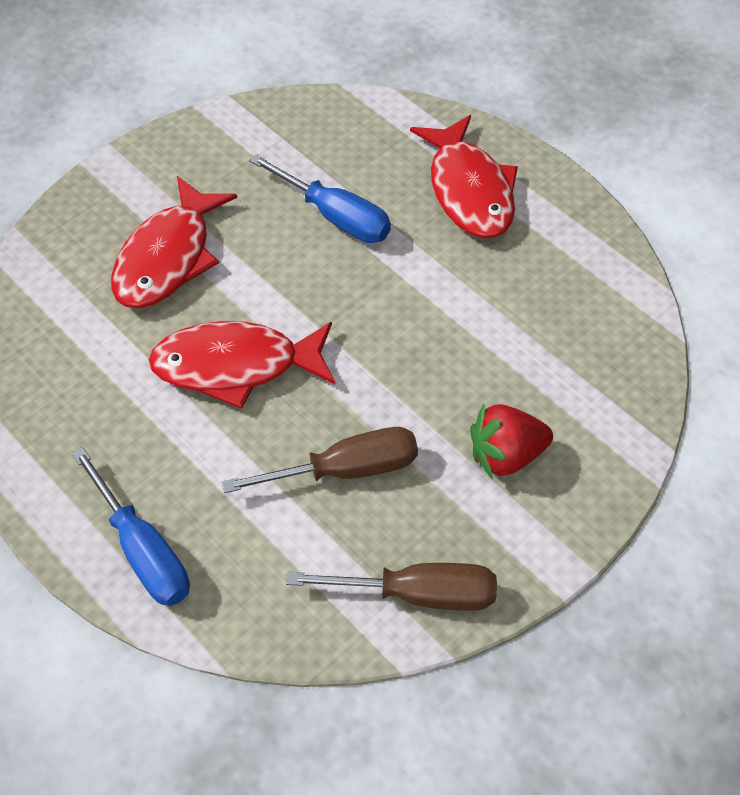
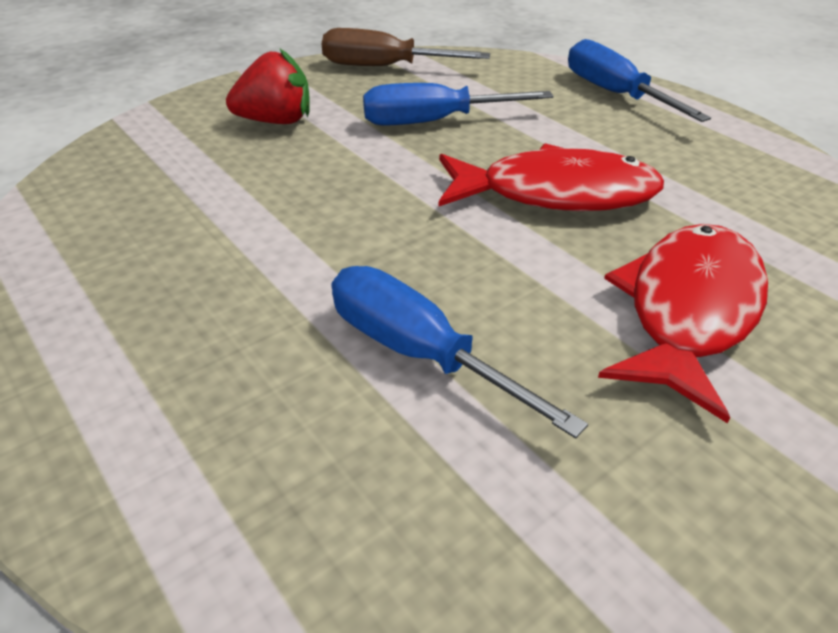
camera: 175 degrees left, 15 degrees down
brown screwdriver [222,427,418,493] -> blue screwdriver [363,83,553,126]
red fish [410,115,518,238] -> none

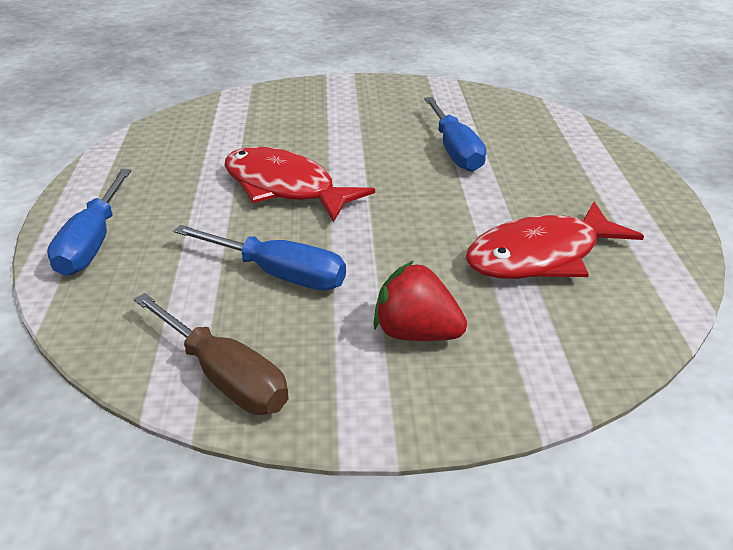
camera: 145 degrees left, 5 degrees down
red fish [598,224,768,423] -> red fish moved to [466,202,644,279]

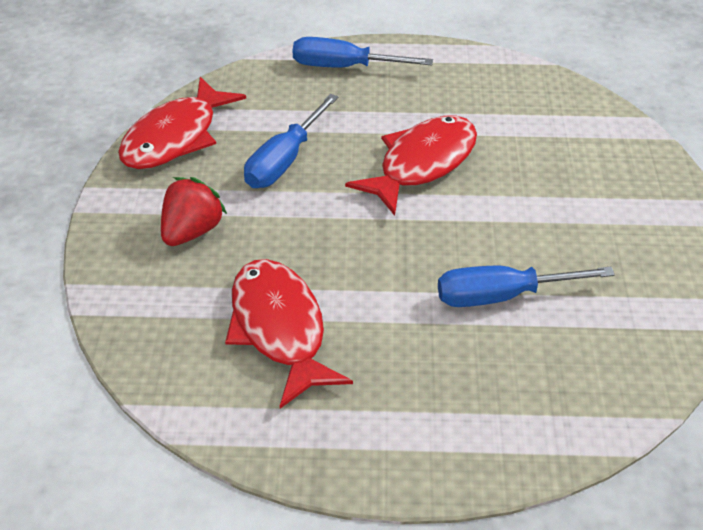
camera: 95 degrees right, 10 degrees up
brown screwdriver [134,293,289,415] -> red fish [118,77,246,169]

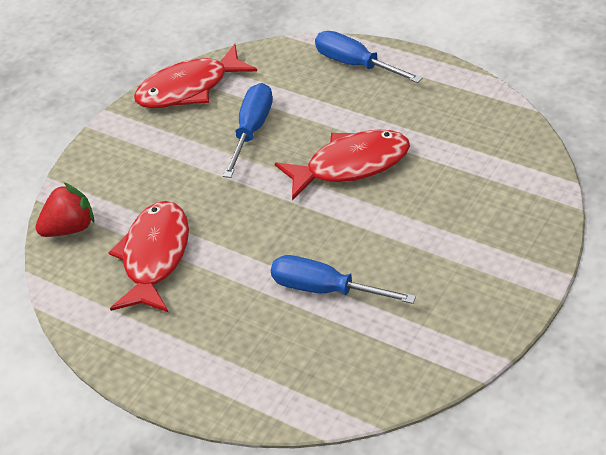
camera: 35 degrees right, 0 degrees up
red strawberry [161,177,227,246] -> red strawberry moved to [36,182,94,237]
blue screwdriver [244,94,339,188] -> blue screwdriver turned 135 degrees clockwise [223,83,273,178]

